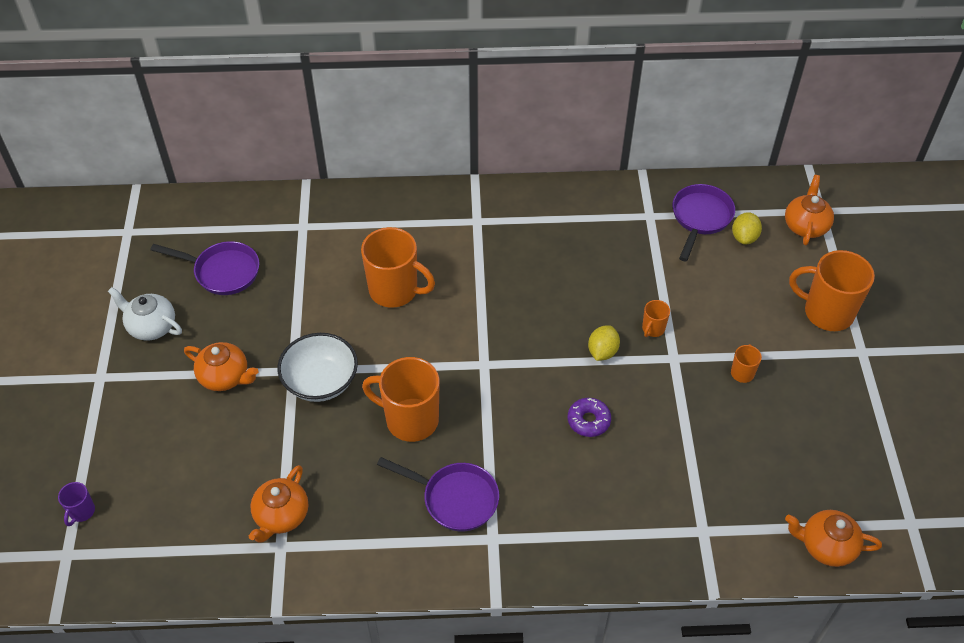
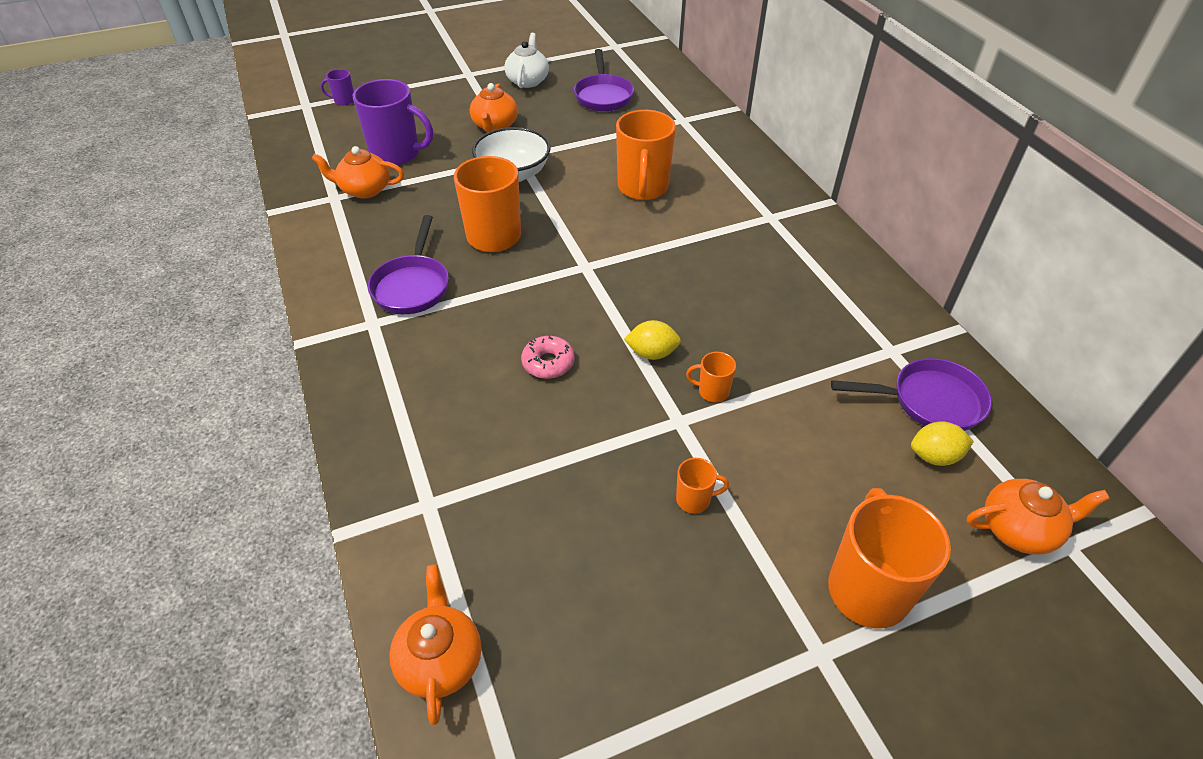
camera: 70 degrees right, 5 degrees down
purple donut [568,398,611,437] -> pink donut [521,335,575,379]
none -> purple mug [353,79,433,165]

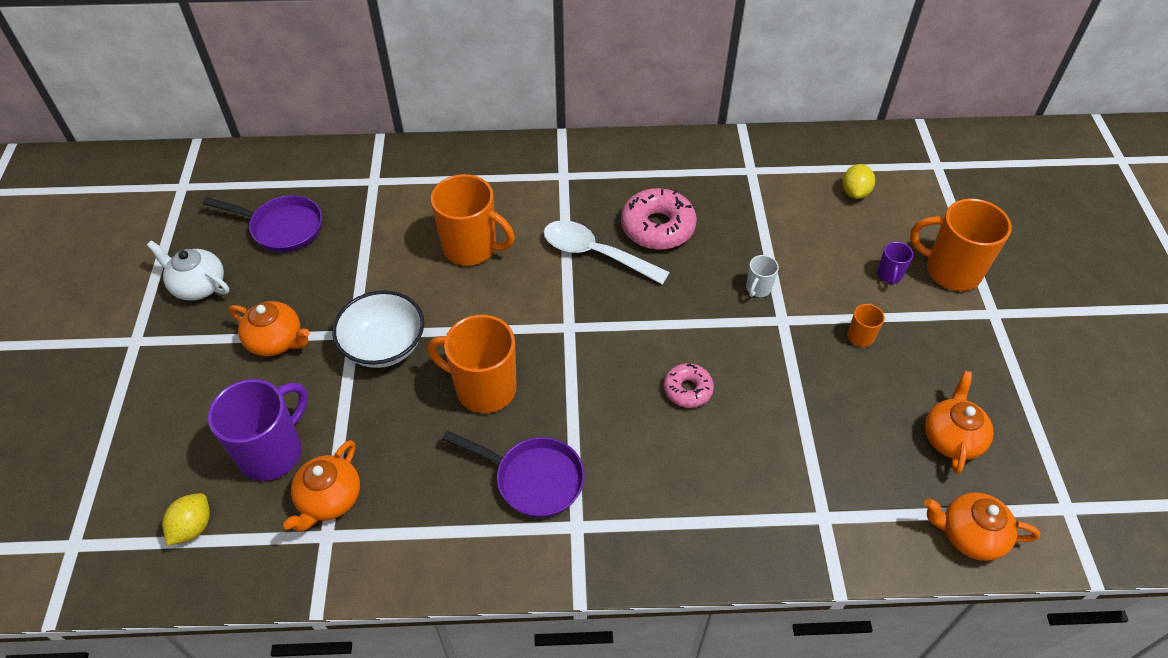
camera: 70 degrees left, 5 degrees up
purple mug [320,69,354,105] -> purple mug moved to [877,242,913,285]
yellow lemon [624,320,681,360] -> yellow lemon moved to [162,493,210,546]
orange mug [686,352,736,402] -> white mug [746,255,779,297]
purple pan [831,358,992,431] -> none
orange teapot [967,479,1110,555] -> orange teapot moved to [925,371,994,474]
none -> white spoon [544,220,670,285]
none -> pink donut [621,188,697,250]

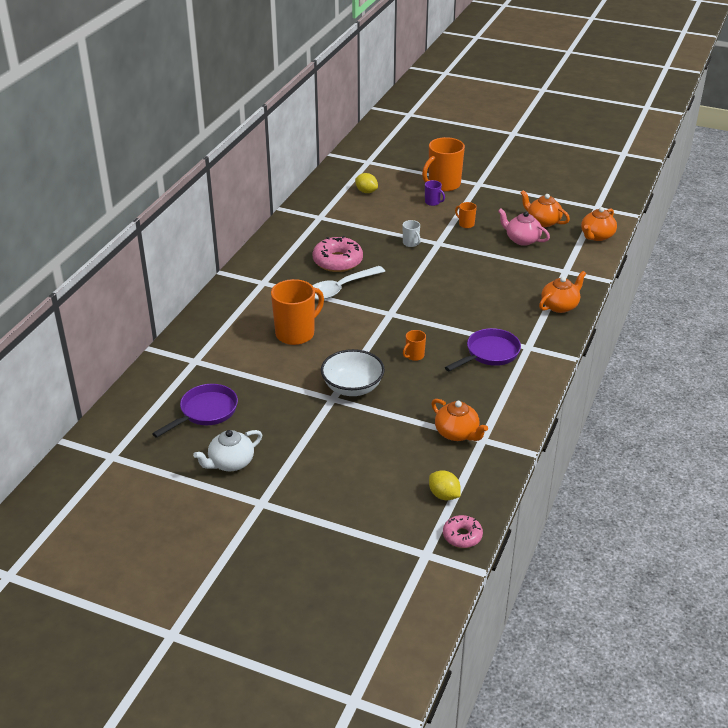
camera: 65 degrees left, 15 degrees down
purple mug [208,379,308,481] -> none
orange teapot [229,301,310,356] -> orange teapot moved to [539,271,586,313]
orange mug [428,315,517,413] -> orange mug [403,330,426,361], size x0.46
pink donut [664,363,714,408] -> pink donut moved to [443,515,483,548]
none -> pink teapot [498,209,550,246]

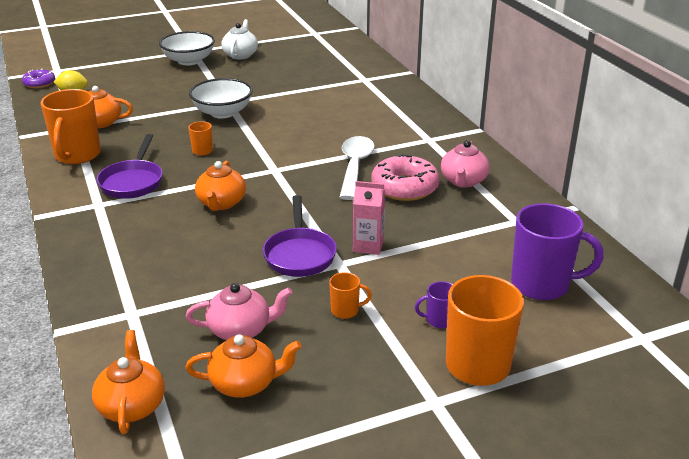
camera: 135 degrees right, 5 degrees down
purple pan [152,384,238,438] -> purple pan moved to [263,195,337,277]
orange mug [271,279,324,345] -> orange mug moved to [41,89,101,164]
yellow lemon [355,173,378,193] -> purple mug [511,203,604,300]
white mug [402,220,421,247] -> pink carton [353,181,385,255]
pink donut [443,515,483,548] -> purple donut [22,69,55,88]
orange teapot [539,271,586,313] -> orange teapot moved to [195,161,246,211]
none -> white bowl [159,31,215,65]
none -> pink teapot [441,140,490,187]

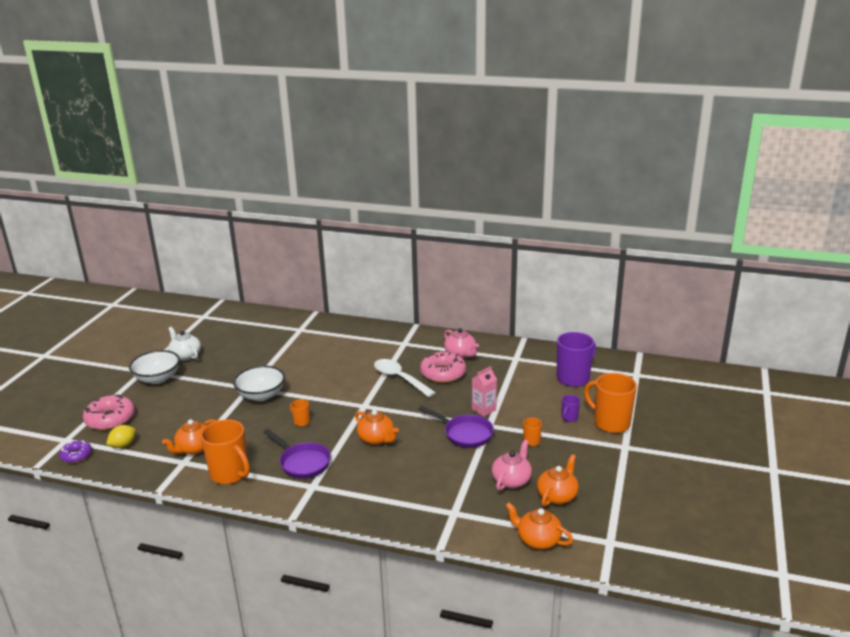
camera: 50 degrees left, 5 degrees down
none -> pink donut [83,394,135,430]

